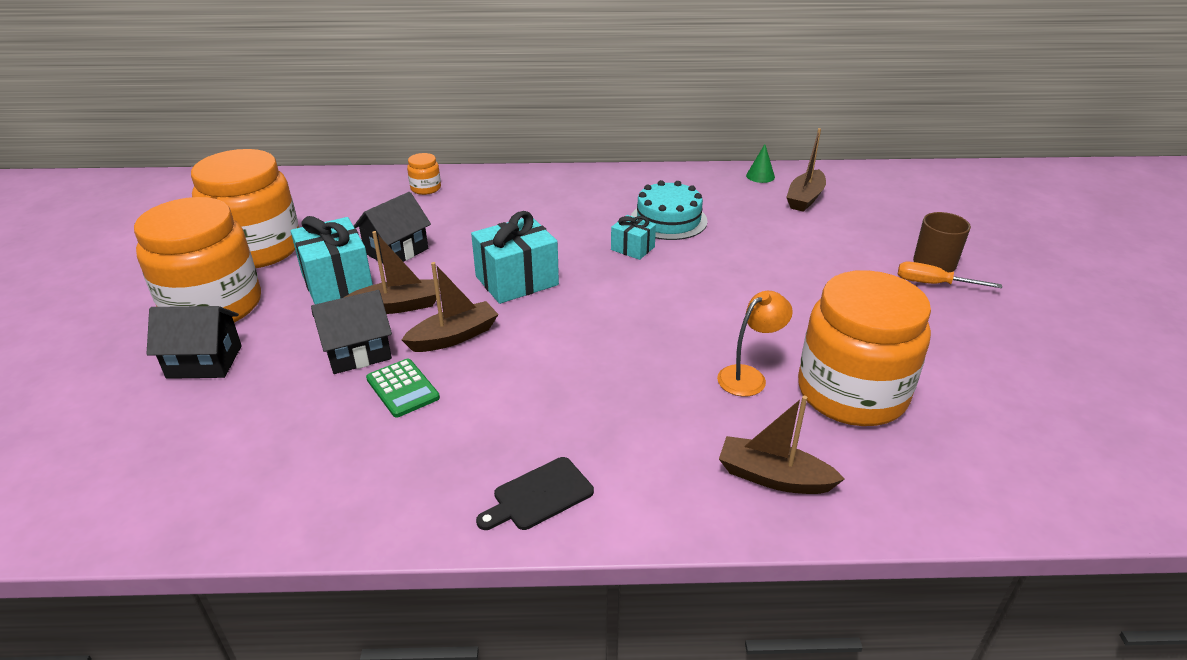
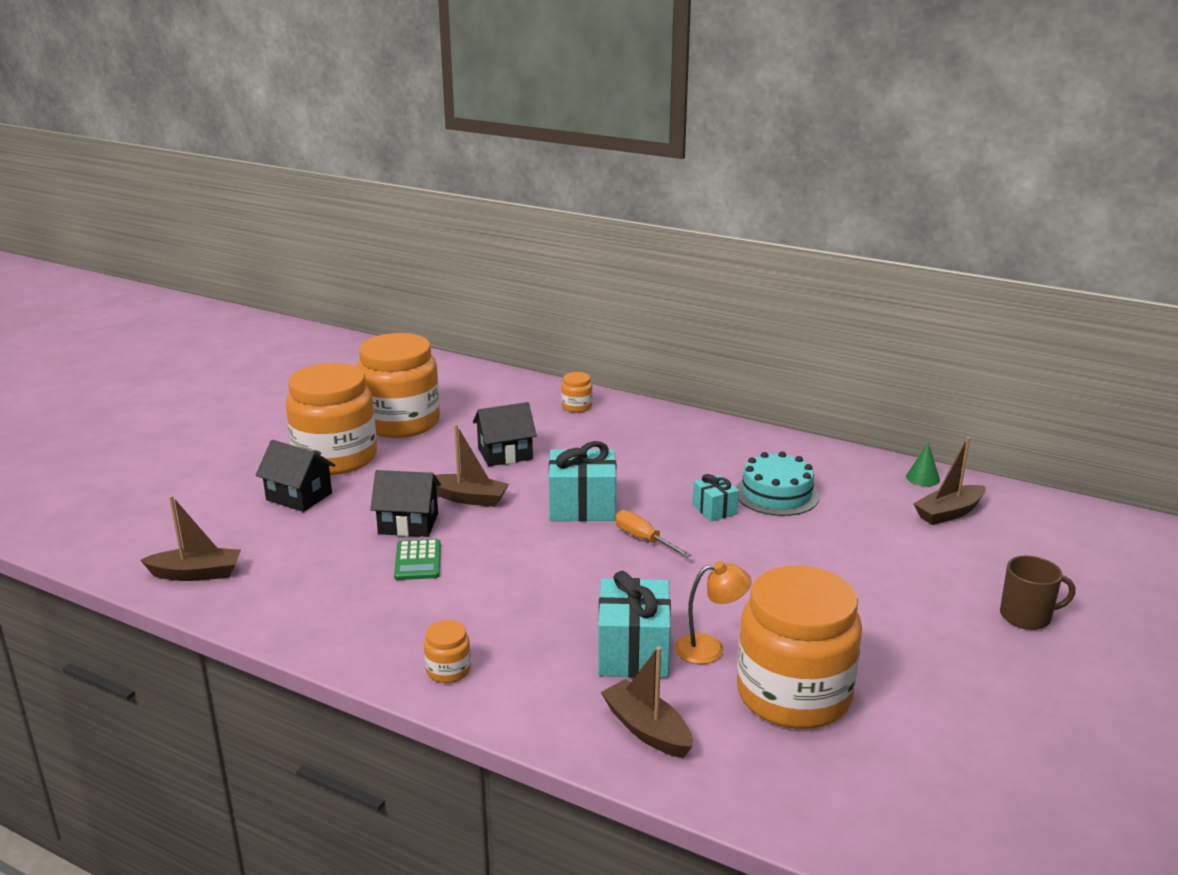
camera: 30 degrees right, 10 degrees down
turquoise gift [291,216,373,304] -> turquoise gift moved to [598,571,671,678]
brown boat [402,262,499,352] -> brown boat moved to [140,495,241,581]
black cutting board [476,457,594,530] -> orange jar [424,620,471,683]
orange screwdriver [898,262,1002,288] -> orange screwdriver moved to [615,510,691,558]

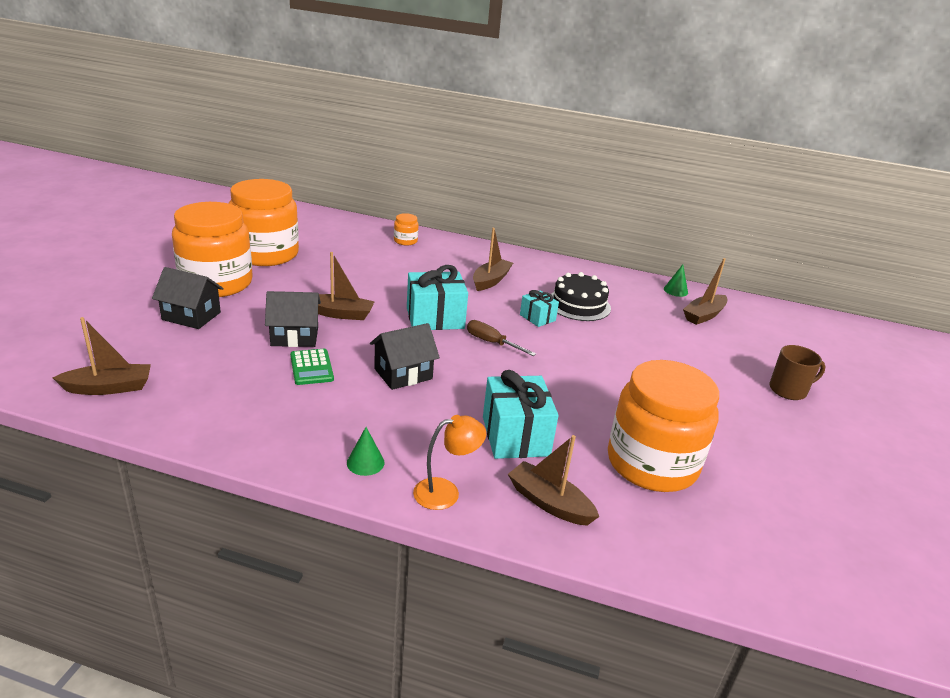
camera: 15 degrees left, 5 degrees up
orange jar [424,620,471,683] -> green cone [347,427,385,476]
black house [473,402,537,466] -> black house moved to [370,323,440,390]
orange screwdriver [615,510,691,558] -> brown screwdriver [467,320,536,356]
orange lamp [675,561,752,664] -> orange lamp moved to [413,415,486,510]
turquoise cake [736,451,819,516] -> black cake [551,272,611,321]
none -> brown boat [473,228,513,291]

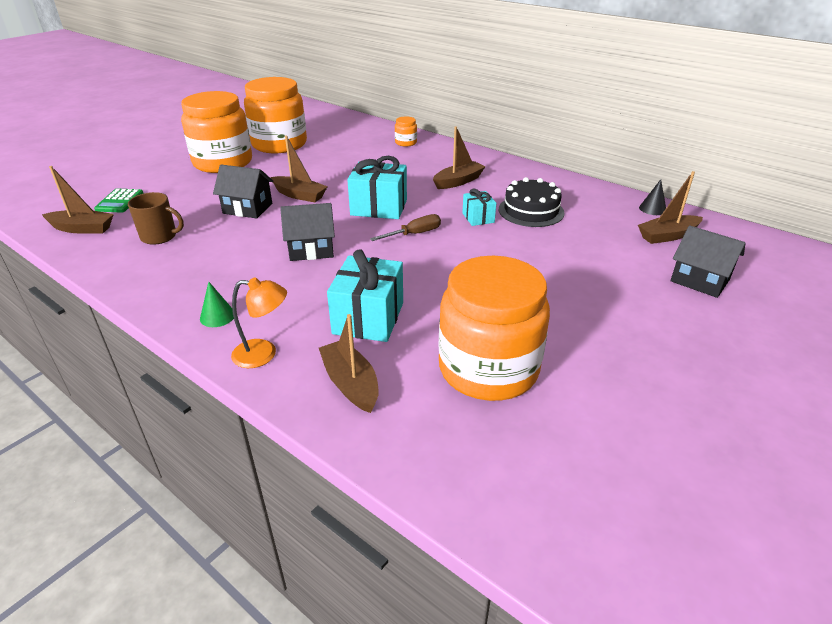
camera: 25 degrees right, 5 degrees up
black house [152,267,224,329] -> black house moved to [670,225,746,298]
green calculator [290,349,334,385] -> green calculator moved to [94,189,143,213]
brown screwdriver [467,320,536,356] -> brown screwdriver turned 90 degrees clockwise [370,214,441,241]
green cone [664,264,688,297] -> black cone [639,179,666,215]
brown mug [769,345,825,400] -> brown mug moved to [128,192,184,245]

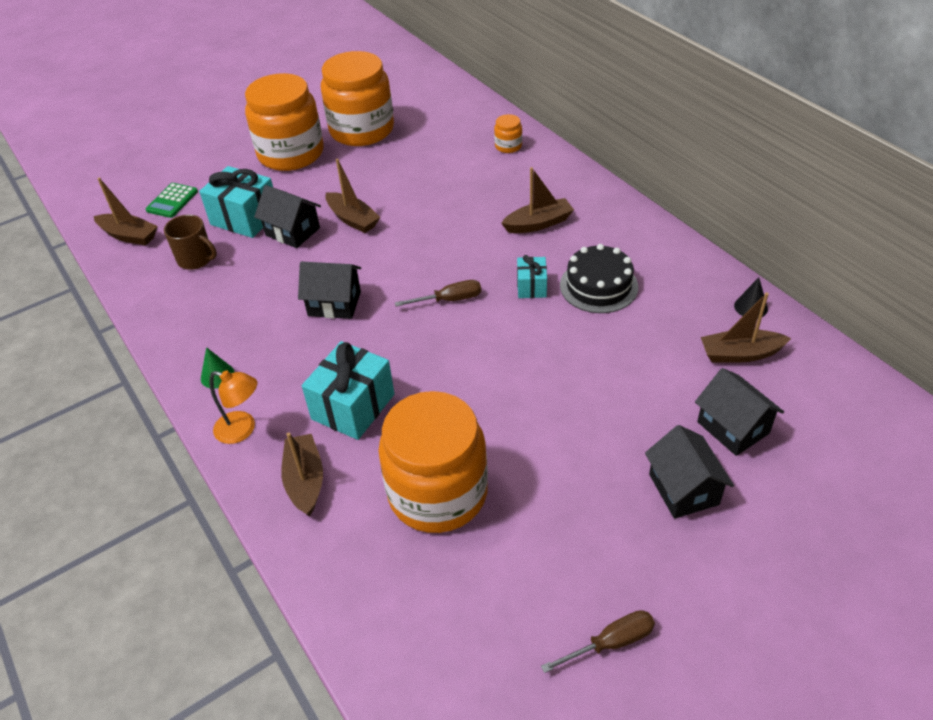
camera: 20 degrees right, 10 degrees up
turquoise gift [347,156,407,219] -> turquoise gift moved to [199,166,273,238]
none -> brown screwdriver [541,610,655,673]
none -> black house [645,425,734,519]

